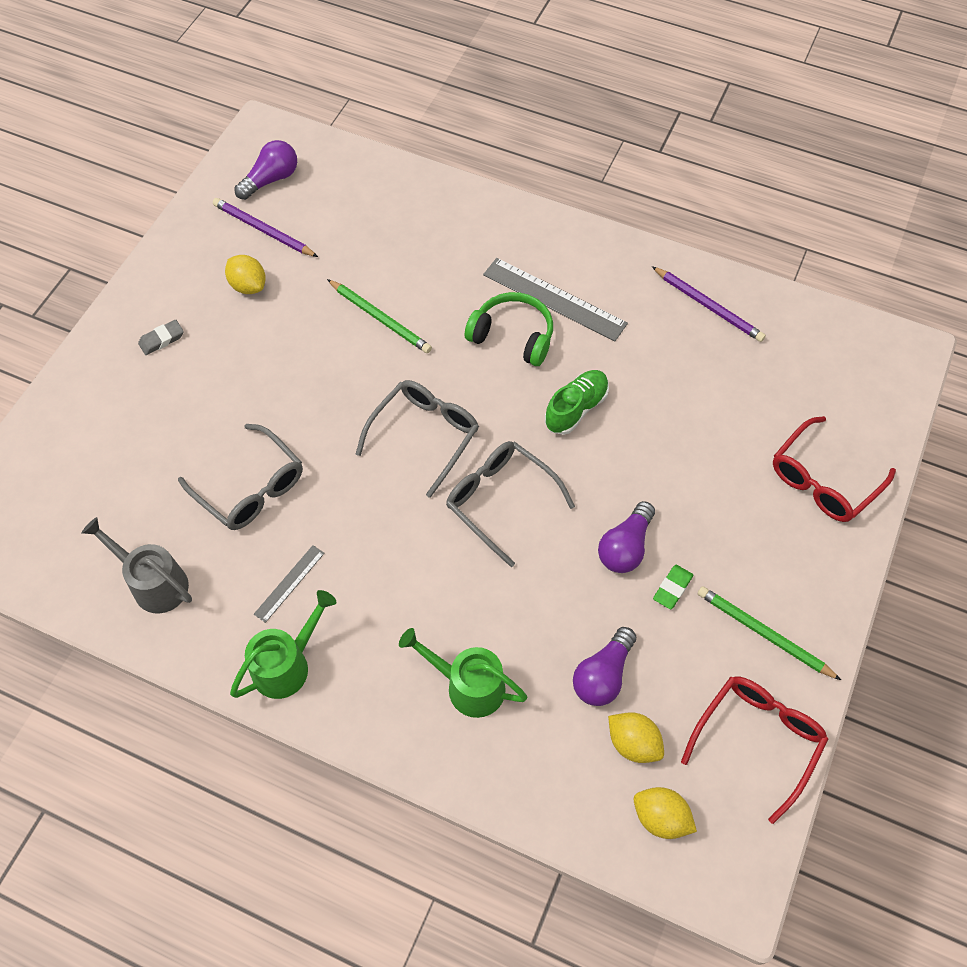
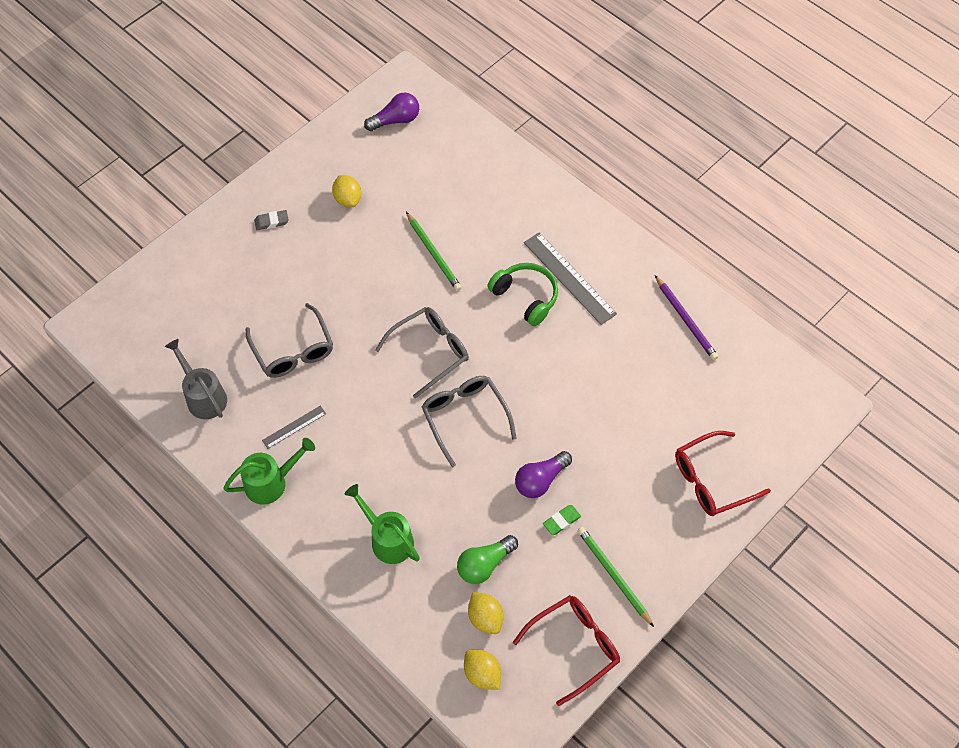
camera: 20 degrees right, 0 degrees up
purple pencil [213,198,318,257] -> none
green shoe [545,370,609,435] -> none
purple light bulb [573,627,636,706] -> green light bulb [457,535,518,584]

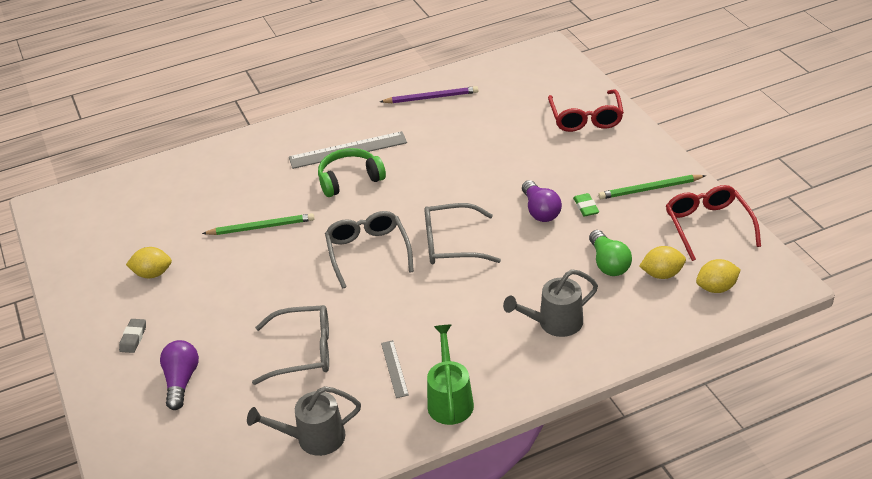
camera: 65 degrees left, 20 degrees down
green watering can [345,484,420,564] -> grey watering can [503,269,598,337]
purple light bulb [364,92,419,131] -> purple light bulb moved to [160,340,199,410]

